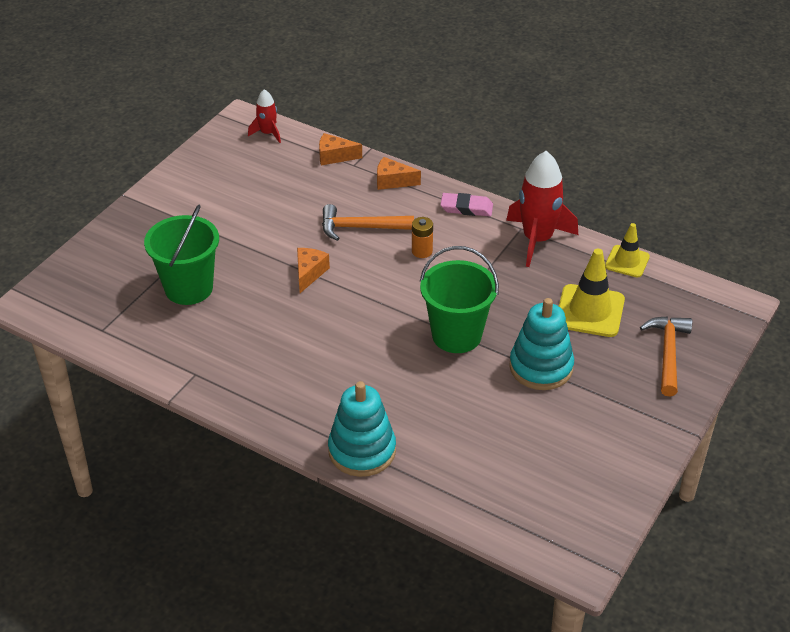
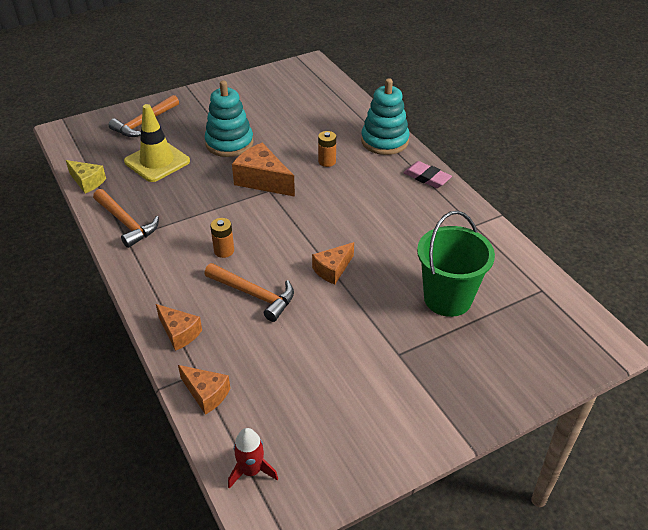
camera: 150 degrees left, 0 degrees up
green bucket [420,246,499,353] -> orange cheese [232,143,295,197]
pink eraser [440,193,493,216] -> pink eraser moved to [403,161,452,188]
red rocket [506,151,578,267] -> orange hammer [93,189,159,248]
yellow traffic cone [605,223,650,278] -> yellow cheese [66,160,106,194]
none -> orange battery [318,131,336,167]

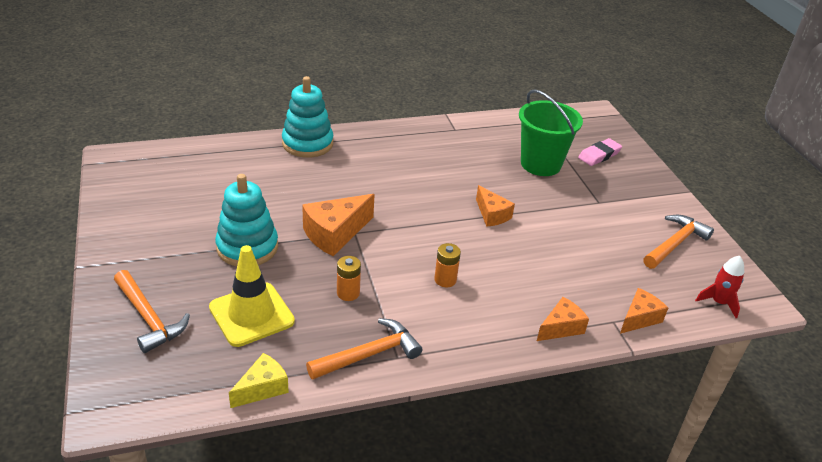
camera: 80 degrees left, 5 degrees down
orange hammer [205,263,294,322] -> orange hammer moved to [643,215,714,269]
orange battery [318,131,336,167] -> orange battery moved to [337,256,361,301]
pink eraser [403,161,452,188] -> pink eraser moved to [578,138,622,166]

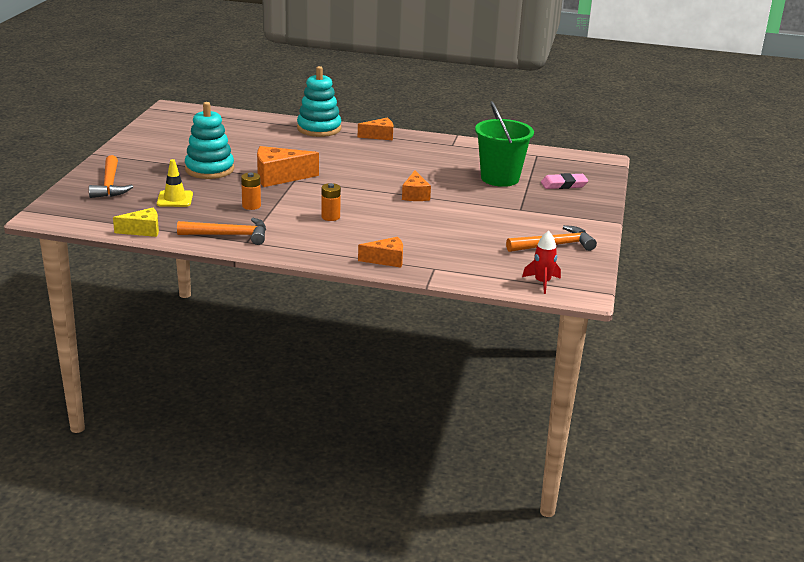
camera: 30 degrees right, 10 degrees down
yellow traffic cone [209,245,295,347] -> yellow traffic cone [157,159,193,207], size x0.63
orange cheese [620,288,668,334] -> orange cheese moved to [358,118,393,140]

